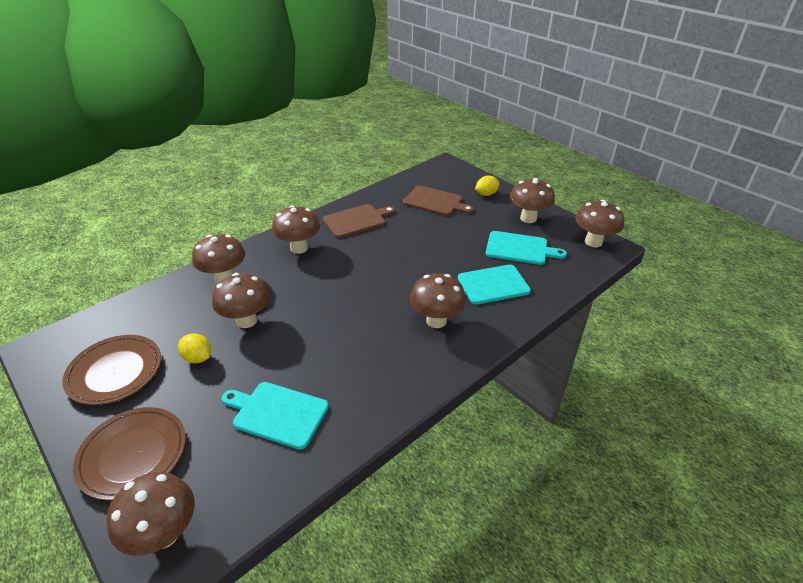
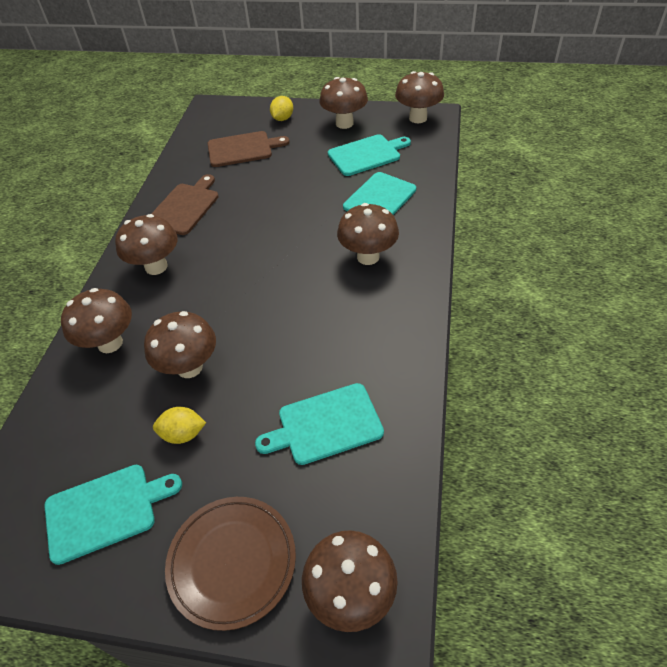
camera: 35 degrees left, 10 degrees up
brown plate [62,335,161,405] -> turquoise cutting board [44,465,182,565]

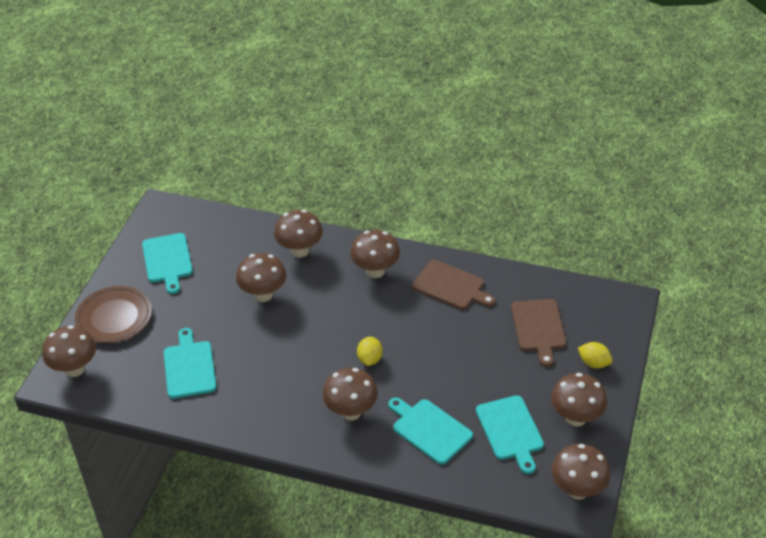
camera: 95 degrees right, 5 degrees down
yellow lemon [153,407,206,444] -> yellow lemon moved to [357,337,383,366]

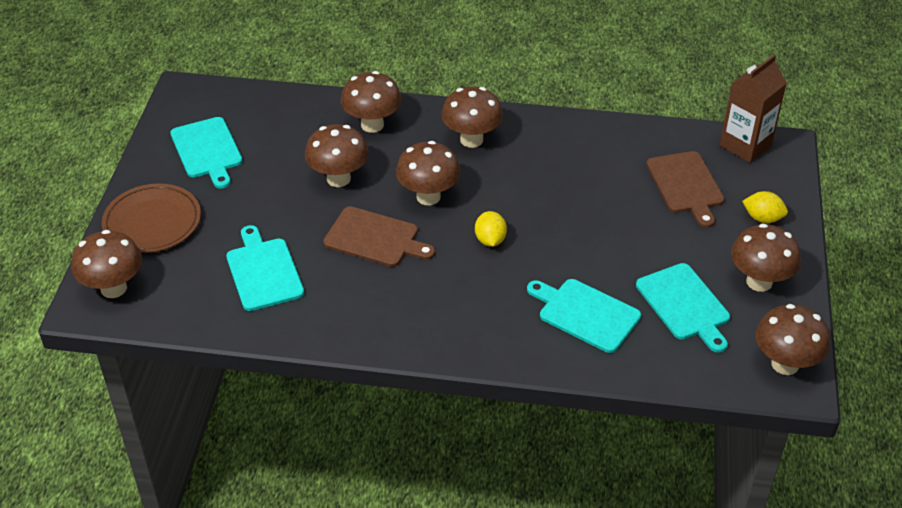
camera: 10 degrees left, 0 degrees up
brown mushroom [322,368,378,421] -> brown mushroom moved to [396,141,461,205]
brown cutting board [412,260,495,309] -> brown cutting board moved to [323,206,435,267]
none -> brown carton [720,55,787,163]

